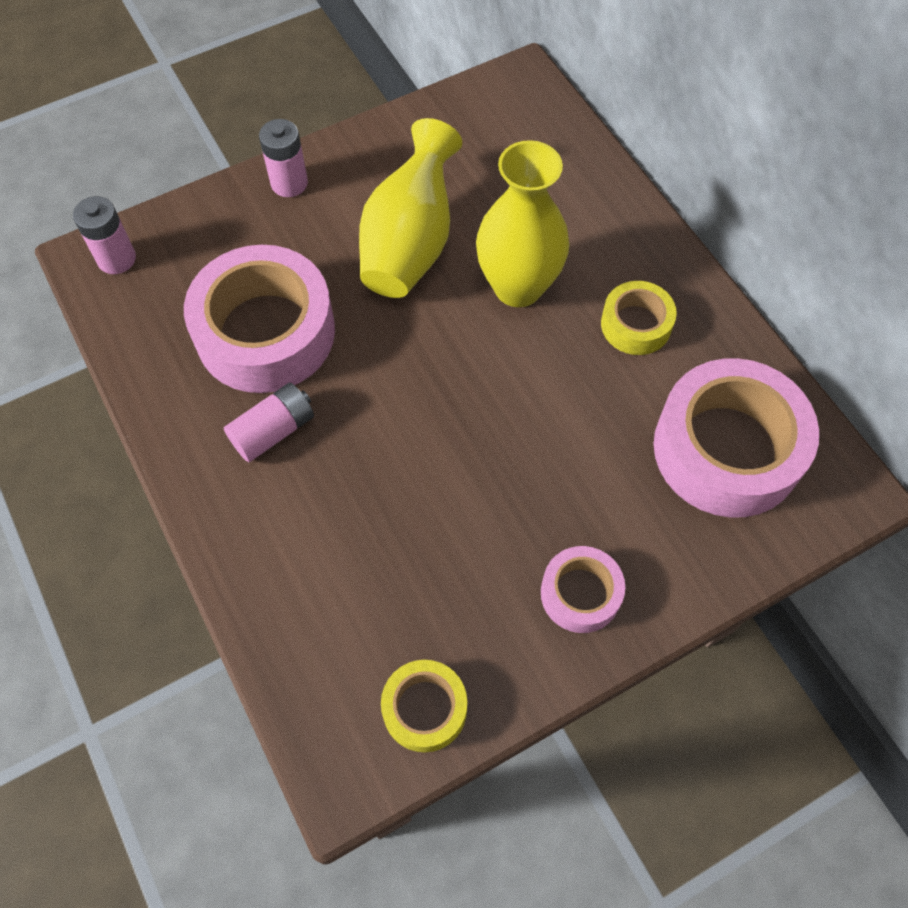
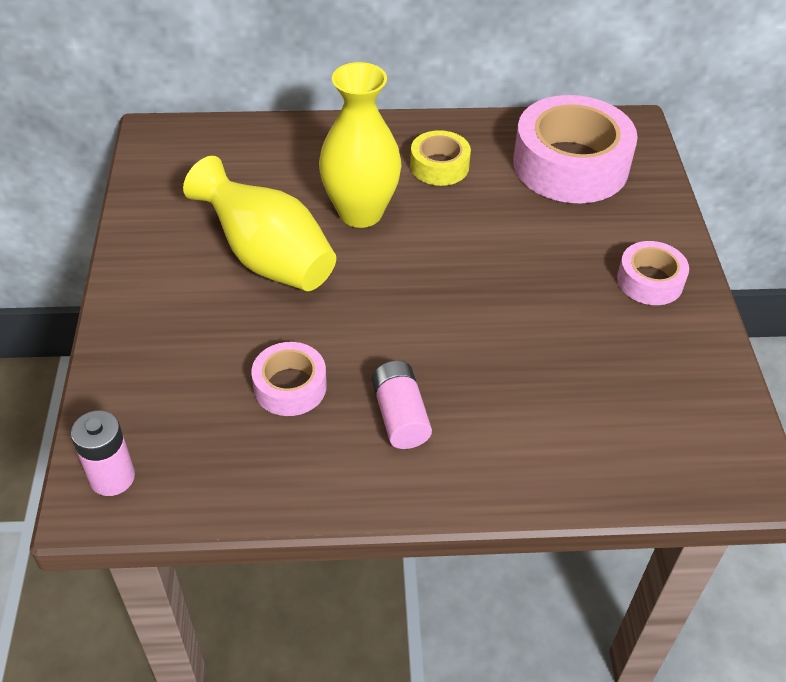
camera: 65 degrees left, 15 degrees down
pink tape [184,245,335,393] -> pink tape [251,342,327,416], size x0.51
pink battery [259,119,308,197] -> none
yellow tape [381,660,467,752] -> none

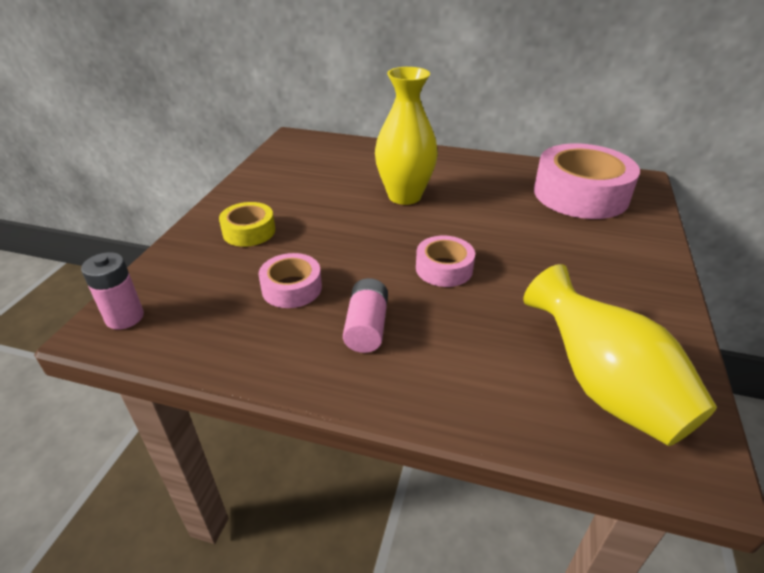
camera: 20 degrees right, 10 degrees down
yellow vase [183,156,336,291] -> yellow vase moved to [523,264,717,446]
yellow tape [410,130,471,186] -> yellow tape moved to [219,202,275,247]
pink tape [617,241,689,305] -> pink tape moved to [416,236,475,287]

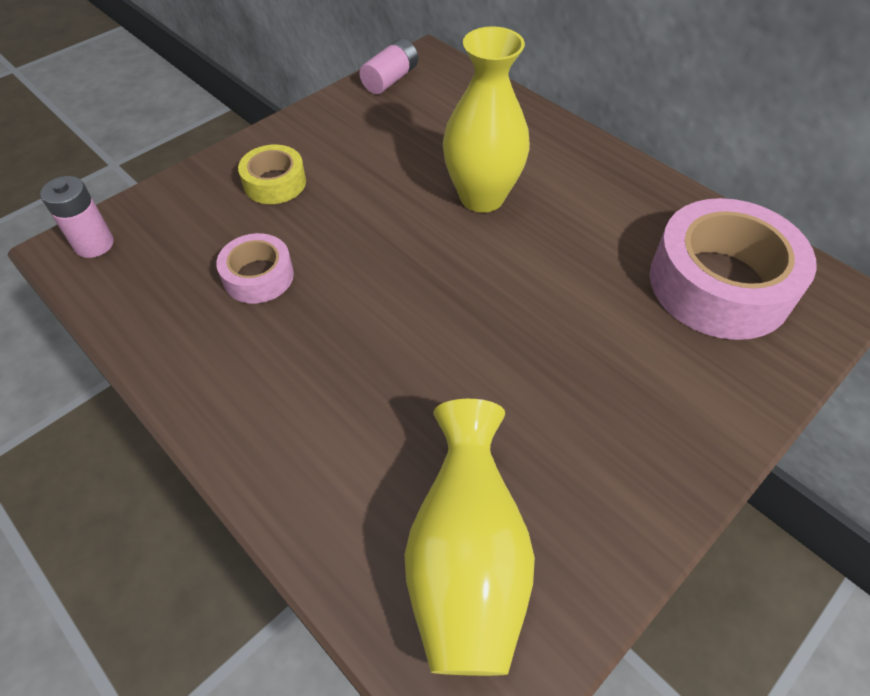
camera: 30 degrees right, 15 degrees up
pink battery [343,278,388,353] -> pink battery moved to [359,38,418,94]
pink tape [416,236,475,287] -> none

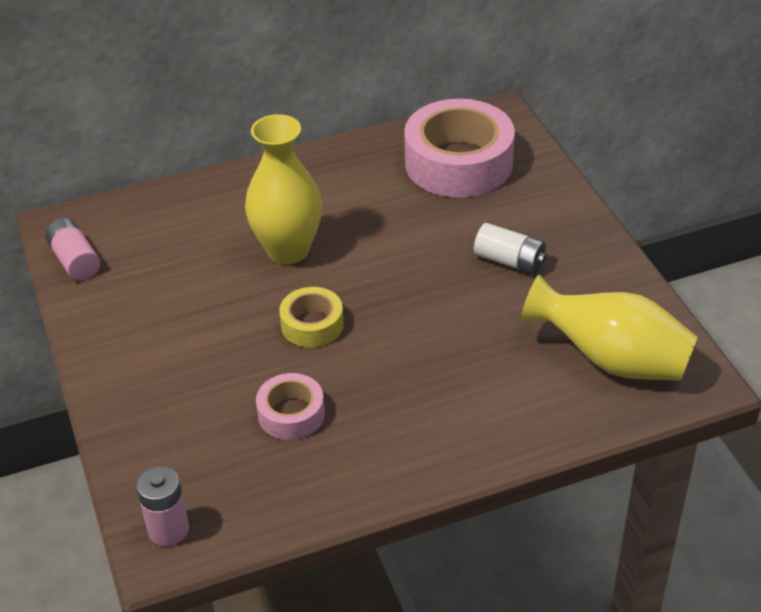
camera: 65 degrees left, 10 degrees down
yellow tape [238,145,306,204] -> yellow tape moved to [279,287,344,348]
none -> white battery [474,223,546,274]

